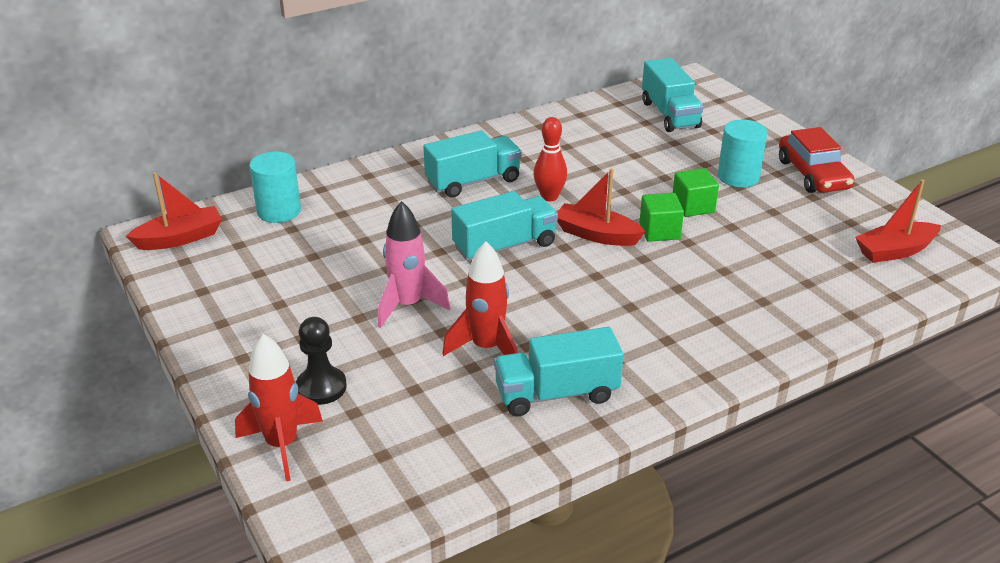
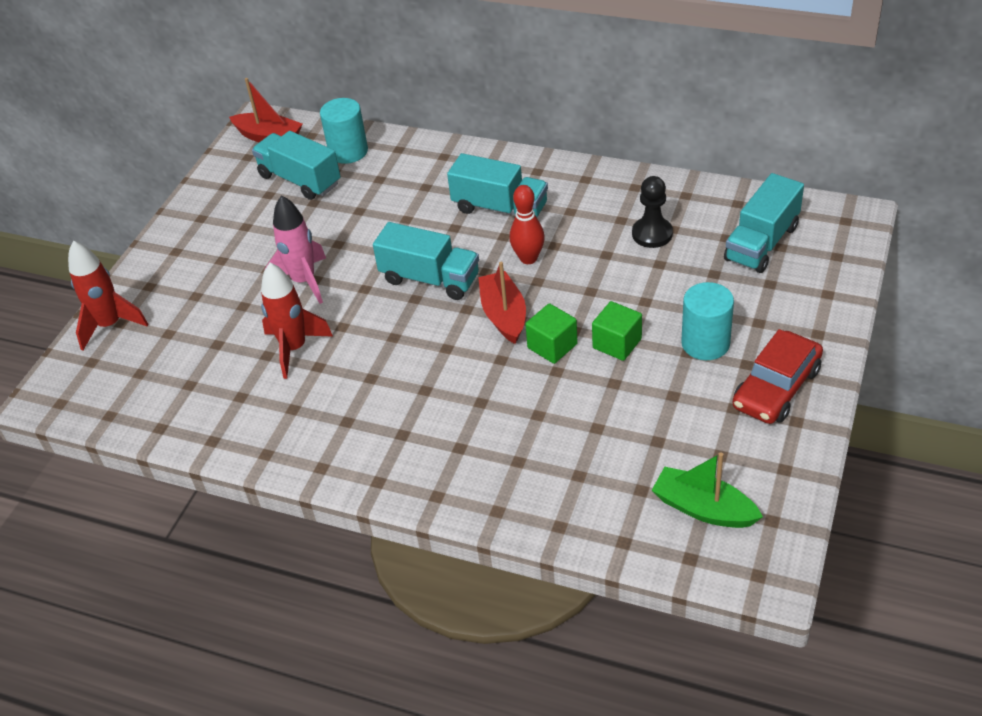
camera: 55 degrees right, 10 degrees up
black pawn [296,317,347,405] -> black pawn moved to [632,176,673,248]
turquoise truck [494,327,623,416] -> turquoise truck moved to [252,131,341,200]
red boat [855,179,941,263] -> green boat [652,452,763,528]

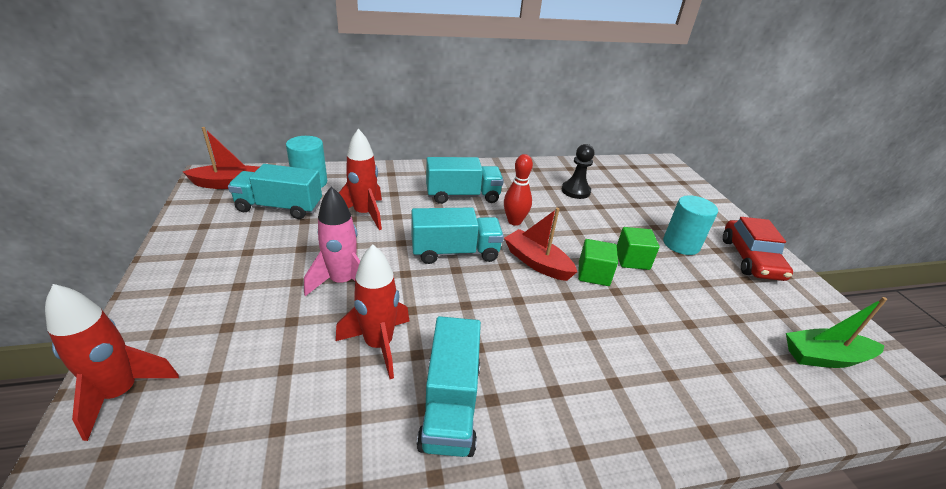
camera: 40 degrees left, 10 degrees down
turquoise truck [724,173,804,273] -> turquoise truck moved to [417,316,481,457]
none -> red rocket [339,129,382,230]

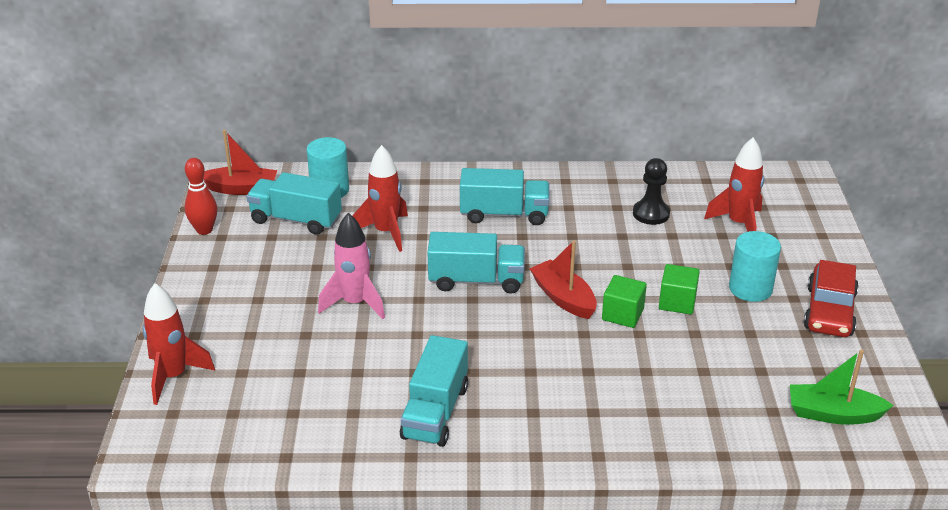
camera: 15 degrees right, 0 degrees up
red rocket [336,244,409,379] -> red rocket moved to [704,137,764,232]
red bowling pin [504,154,533,226] -> red bowling pin moved to [185,158,217,235]

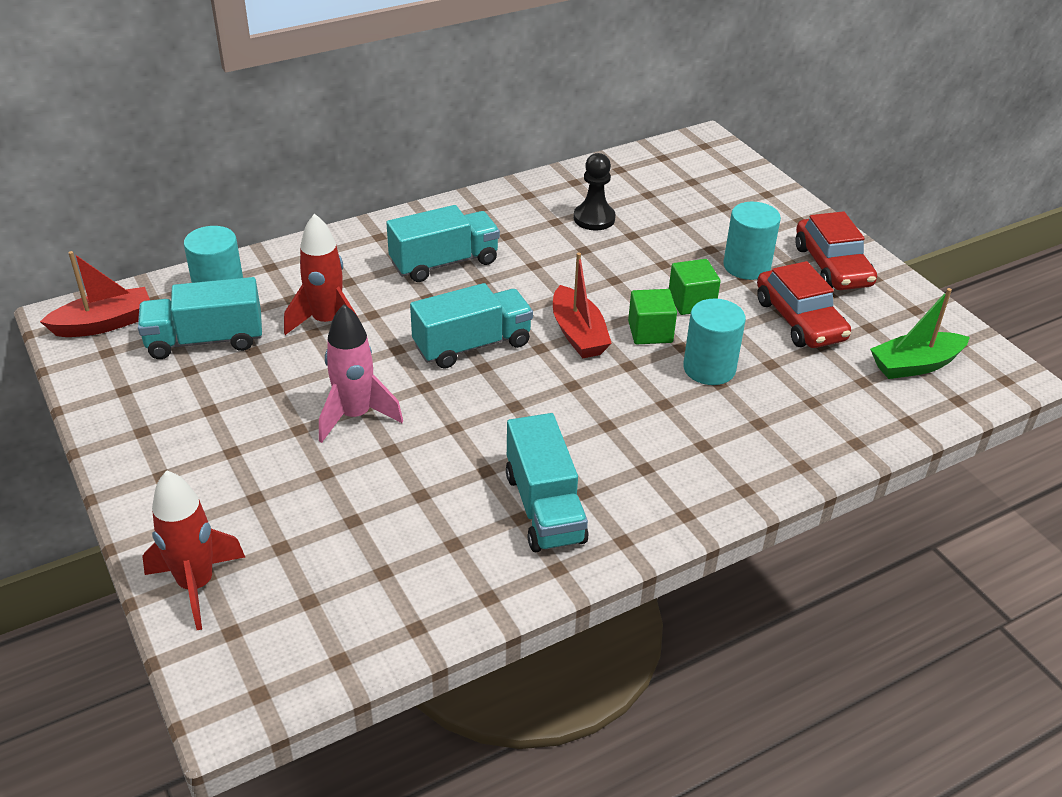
camera: 30 degrees left, 5 degrees up
red bowling pin [185,158,217,235] -> none
red boat [529,240,597,319] -> red boat turned 135 degrees counterclockwise [553,252,612,358]
red rocket [704,137,764,232] -> none
none -> turquoise cylinder [683,299,746,385]
none -> red car [757,261,851,348]

